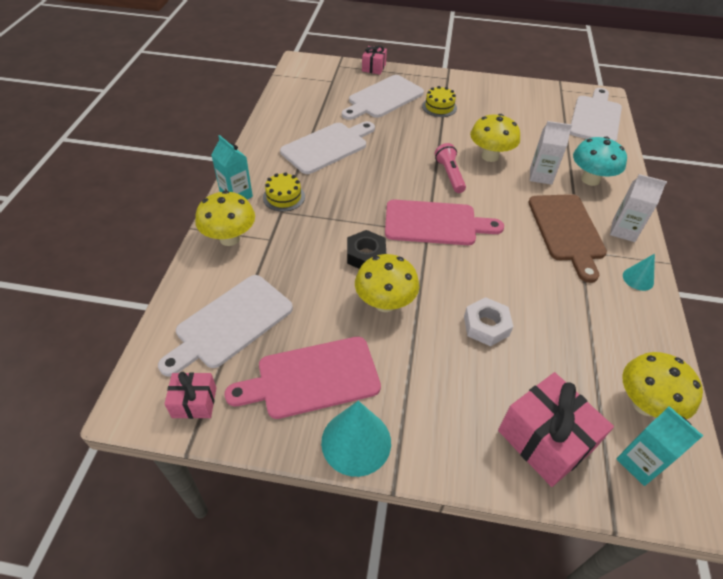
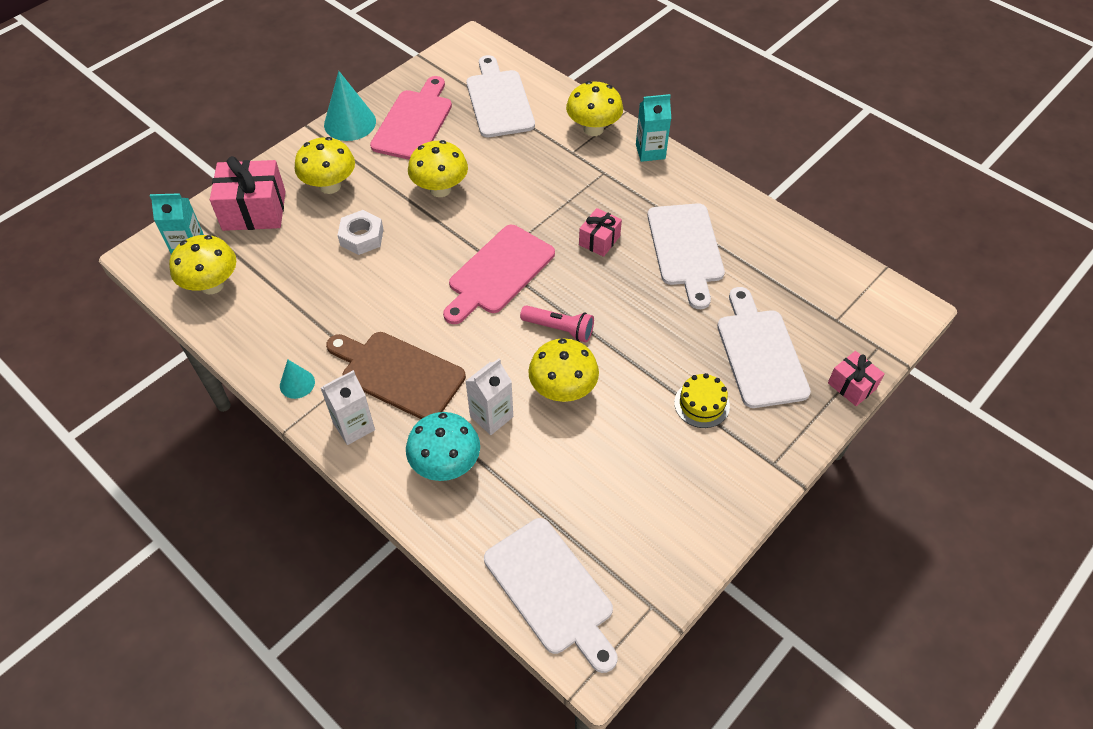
camera: 125 degrees right, 5 degrees up
pink gift [164,372,216,419] -> pink gift moved to [579,208,622,257]
yellow cake [263,172,305,212] -> none
black nut [347,230,386,269] -> none
none -> yellow mushroom [295,137,355,194]

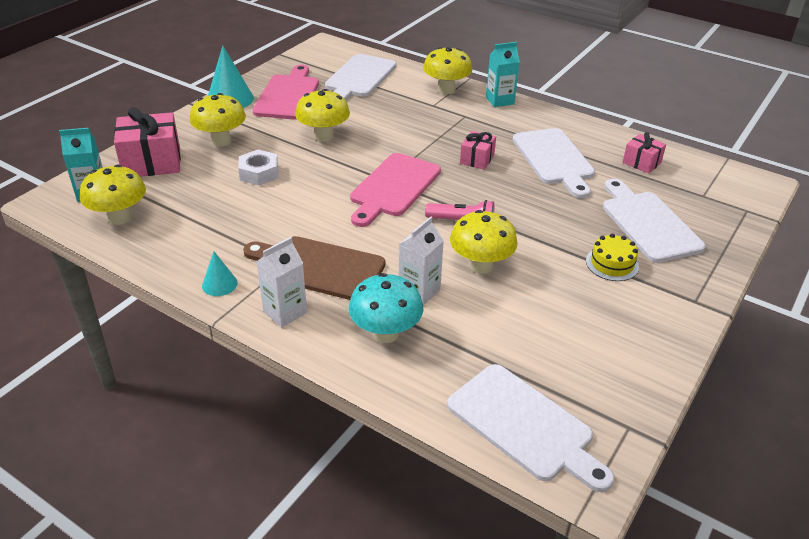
camera: 10 degrees left, 15 degrees down
white cutting board [466,55,535,137] -> white cutting board turned 135 degrees counterclockwise [325,54,396,100]
pink gift [828,351,884,406] -> pink gift moved to [622,132,666,174]

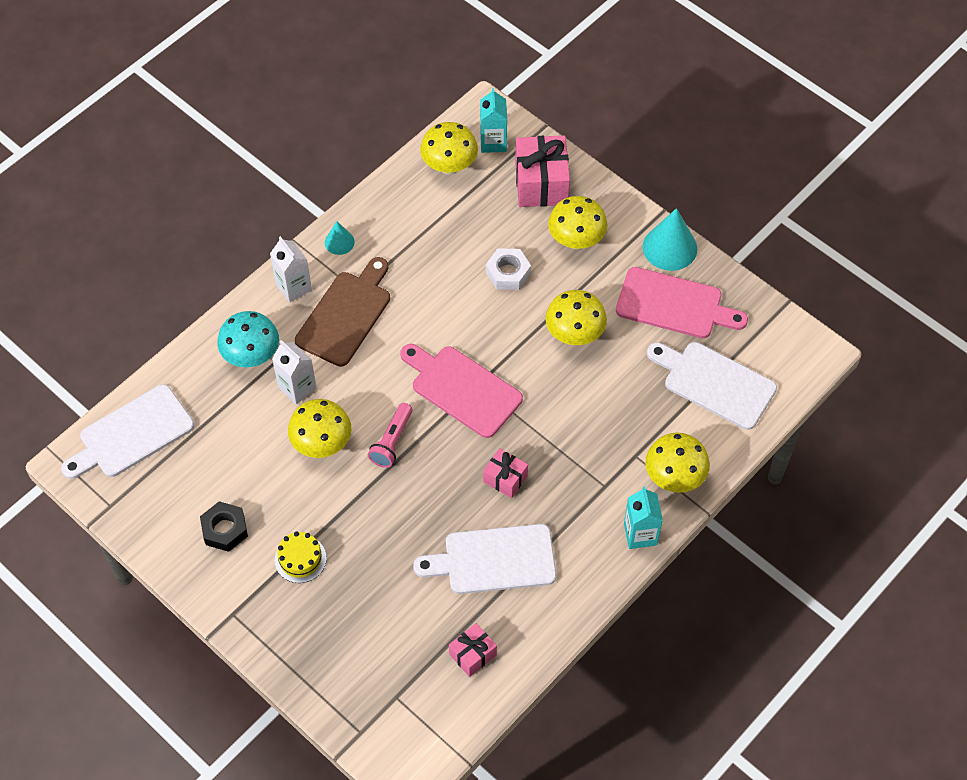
camera: 100 degrees right, 20 degrees up
white cutting board [603,179,706,263] -> none
none -> black nut [200,501,248,552]

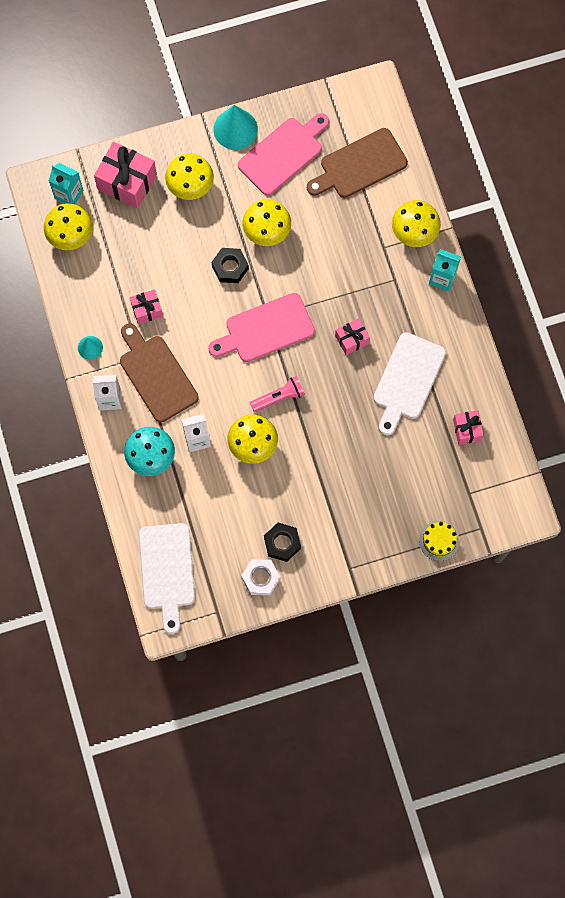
camera: 60 degrees left, 15 degrees up
yellow cake [275,532,327,583] -> yellow cake moved to [419,521,460,561]
pink flashlight [368,403,413,468] -> pink flashlight turned 75 degrees counterclockwise [250,376,305,412]
white nut [486,248,531,290] -> white nut moved to [241,559,280,595]
white cutting board [647,342,777,430] -> brown cutting board [307,128,408,198]
none -> pink gift [130,289,163,324]
none -> black nut [211,248,249,283]

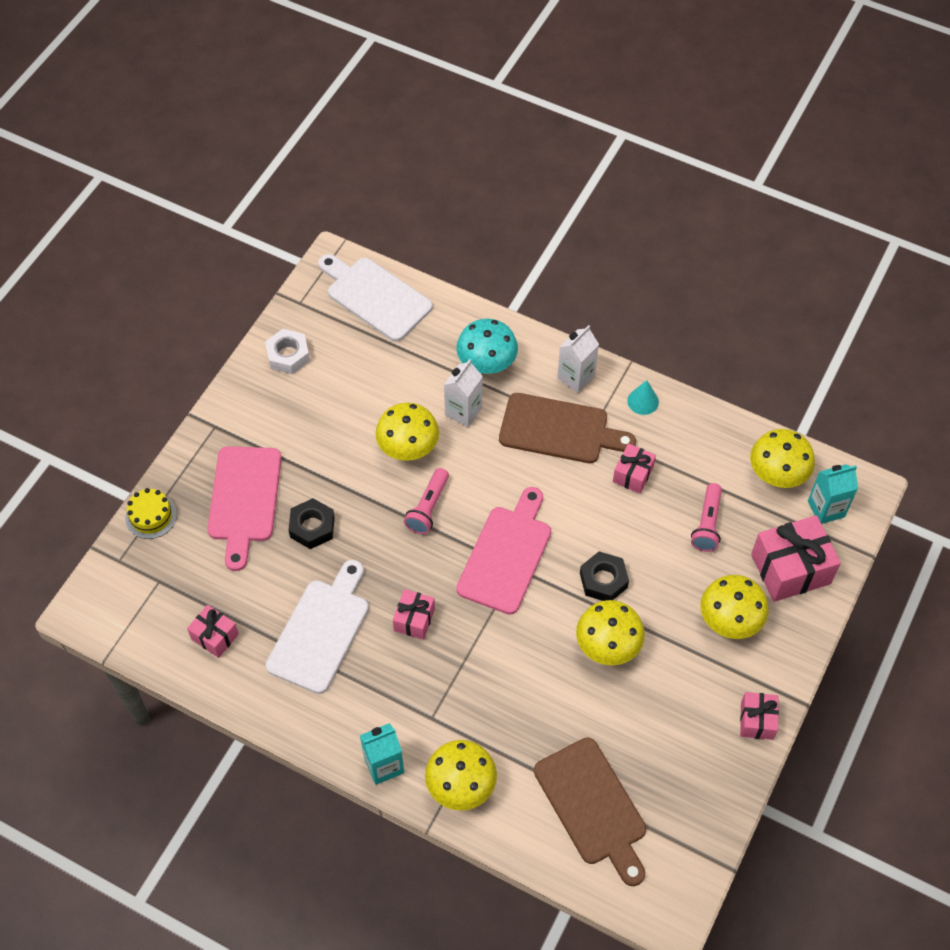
camera: 135 degrees right, 15 degrees down
turquoise cone [214,105,258,150] -> pink gift [740,692,779,740]
pink cutting board [238,113,329,195] -> pink cutting board moved to [207,446,282,571]
black nut [264,523,301,562] -> black nut moved to [289,498,335,549]
brown cutting board [307,128,408,198] -> brown cutting board turned 135 degrees clockwise [534,737,646,886]
white cutting board [374,332,446,435] -> white cutting board turned 45 degrees clockwise [266,560,369,694]
none -> pink flashlight [691,483,722,552]

